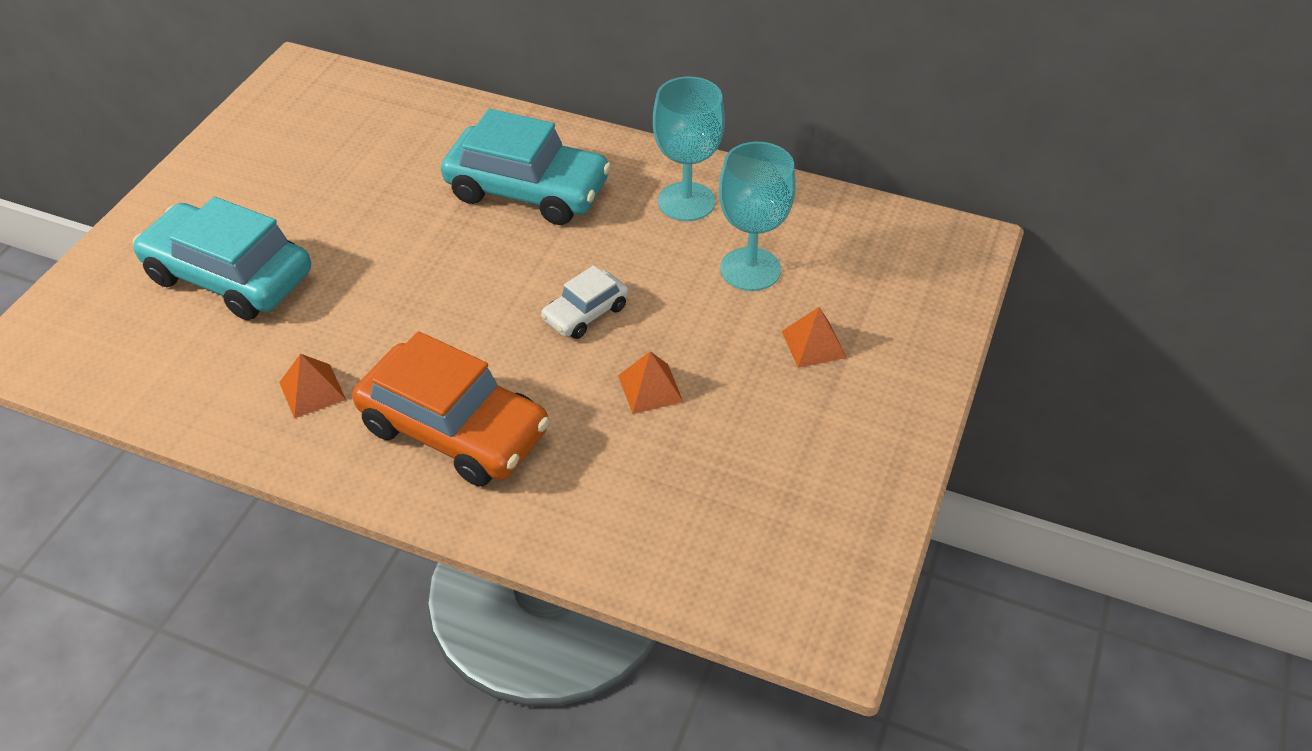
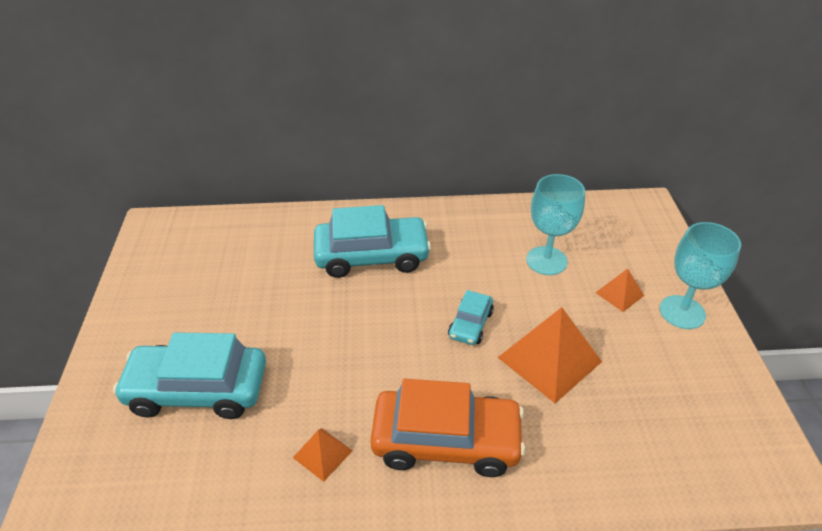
camera: 25 degrees left, 5 degrees down
white car [541,265,629,339] -> turquoise car [448,290,494,345]
orange pyramid [618,351,683,414] -> orange pyramid [497,307,602,403], size x1.96
turquoise goblet [653,77,725,221] -> turquoise goblet moved to [660,222,741,329]

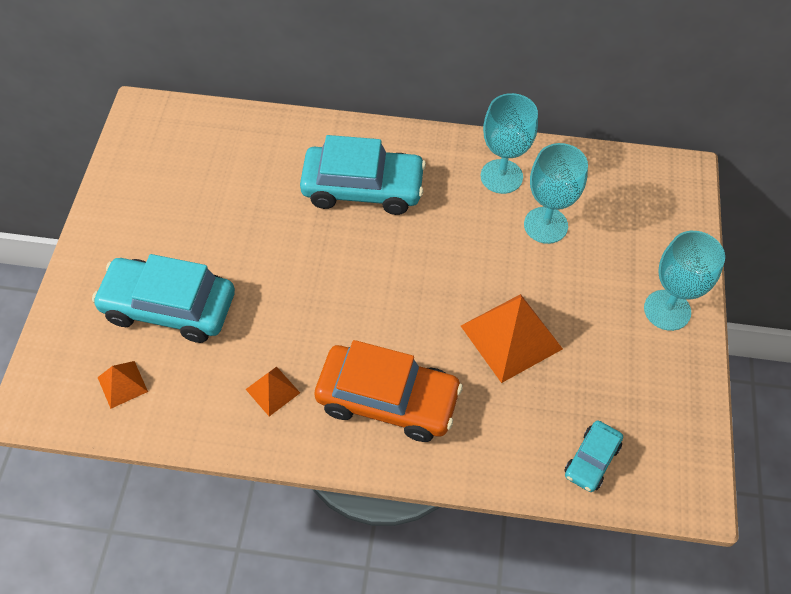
camera: 10 degrees right, 15 degrees up
turquoise car [448,290,494,345] -> turquoise car moved to [564,420,623,492]
orange pyramid [595,269,644,312] -> orange pyramid moved to [97,361,148,409]
none -> turquoise goblet [481,93,538,194]

